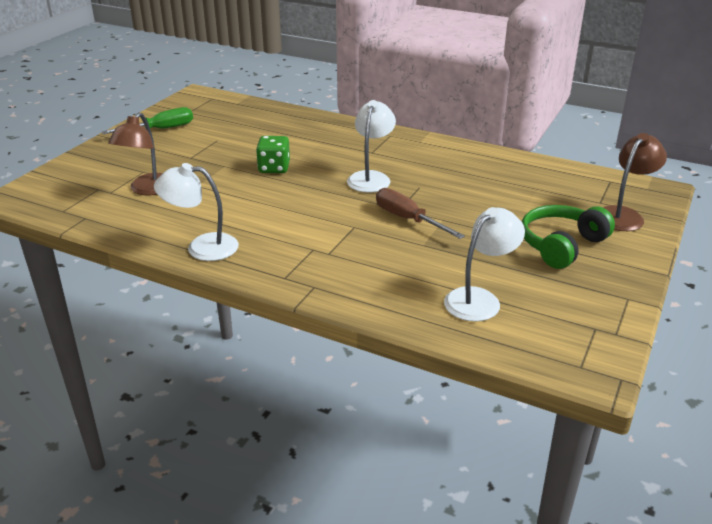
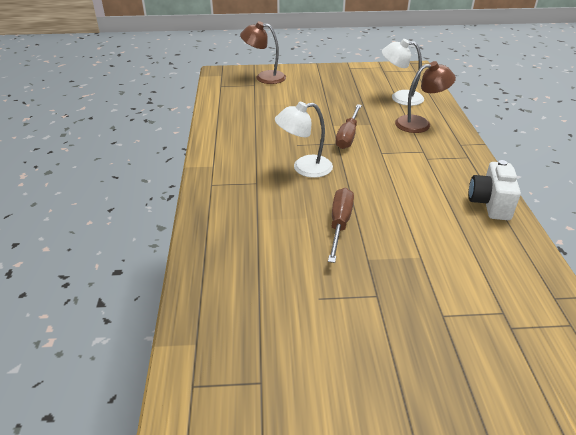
camera: 120 degrees left, 5 degrees up
green screwdriver [102,107,193,134] -> none
brown lamp [108,113,163,196] -> brown lamp moved to [395,61,456,133]
white lamp [154,163,239,261] -> white camera [469,160,521,220]
green dice [256,136,290,173] -> brown screwdriver [328,188,354,263]
green headphones [522,205,615,269] -> none

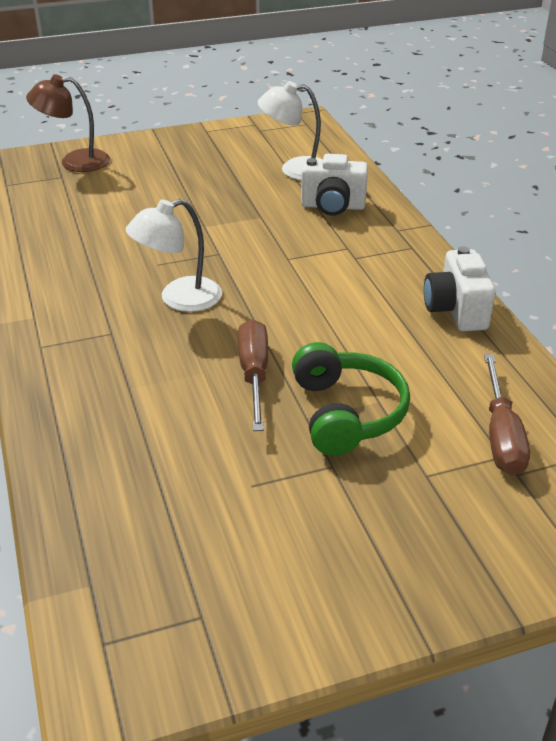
camera: 15 degrees left, 0 degrees up
brown screwdriver [335,104,362,149] -> brown screwdriver moved to [484,354,530,475]
brown lamp [395,61,456,133] -> white camera [301,154,368,216]
none -> green headphones [292,342,410,456]

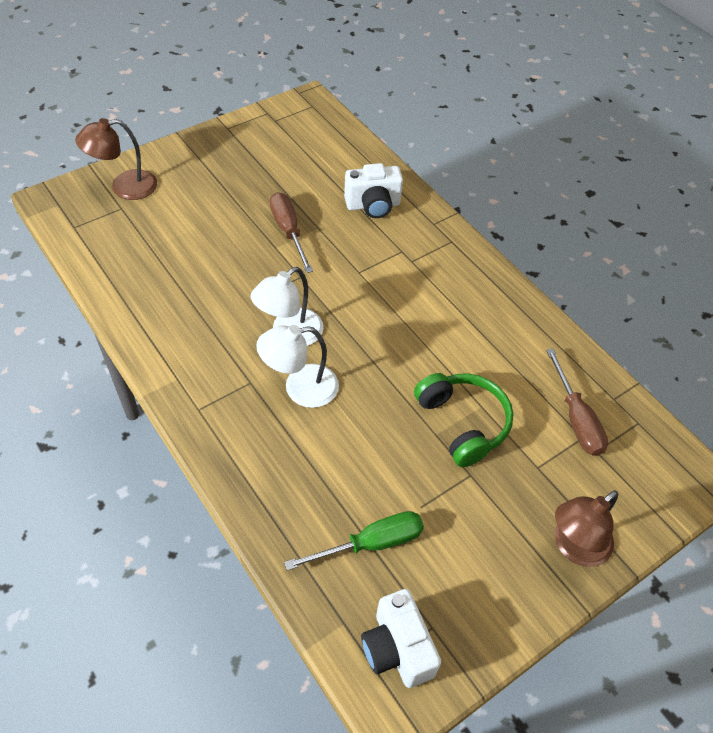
camera: 20 degrees left, 15 degrees up
brown screwdriver [238,319,268,431] -> brown screwdriver moved to [270,192,313,273]
white lamp [258,81,323,180] -> white lamp moved to [256,325,339,408]
white camera [424,246,496,331] -> white camera moved to [361,589,441,688]
none -> green screwdriver [284,511,424,570]
none -> brown lamp [555,490,618,567]

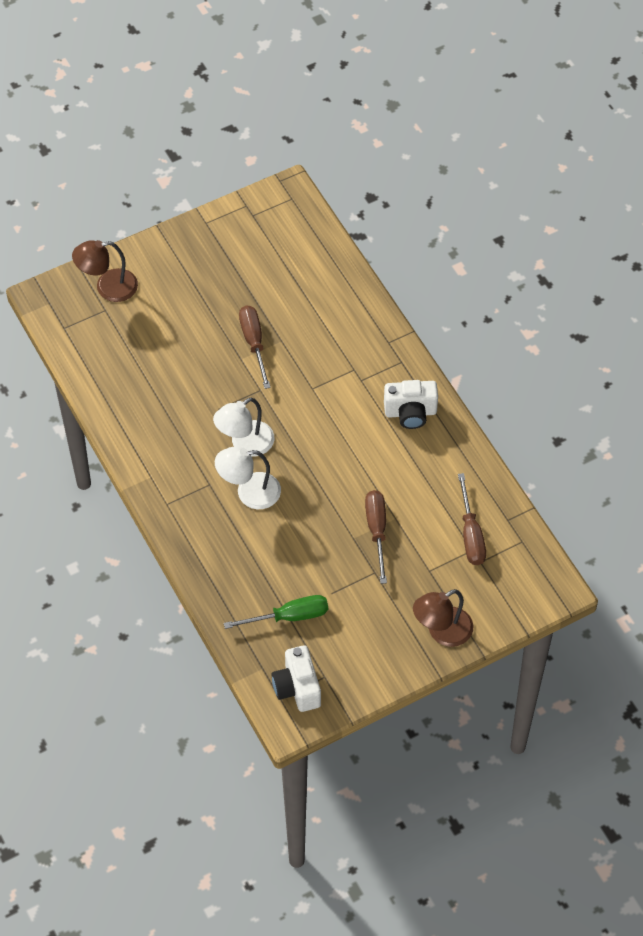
camera: 10 degrees right, 5 degrees up
white camera [344,163,403,218] -> white camera moved to [384,380,438,429]
green headphones [414,373,514,467] -> brown screwdriver [365,490,387,584]

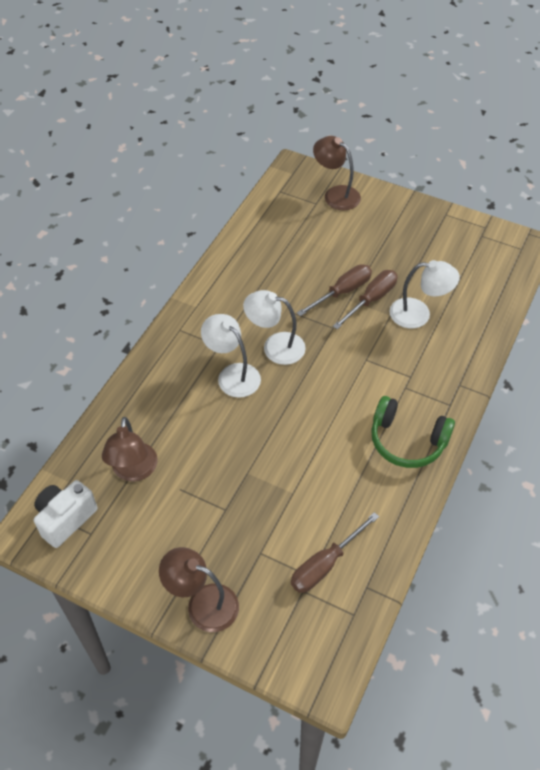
camera: 55 degrees right, 5 degrees down
green screwdriver [224,595,328,629] -> brown lamp [102,417,158,482]
brown screwdriver [365,490,387,584] -> brown screwdriver moved to [297,264,372,316]
white camera [384,380,438,429] -> green headphones [371,396,455,468]
none -> white lamp [389,260,460,328]

